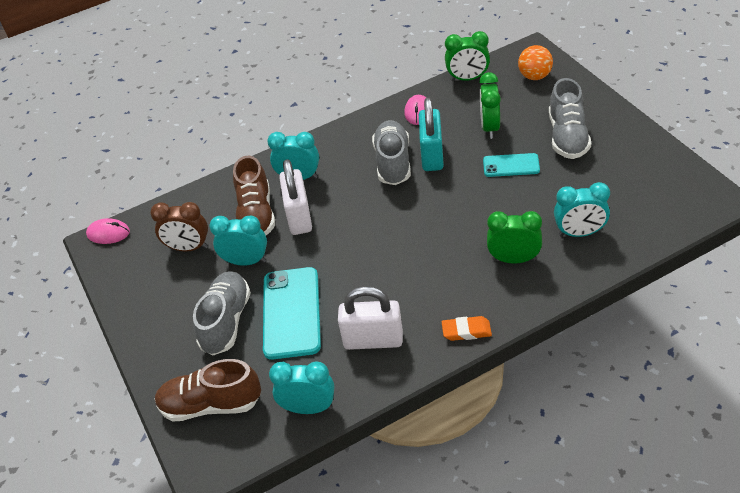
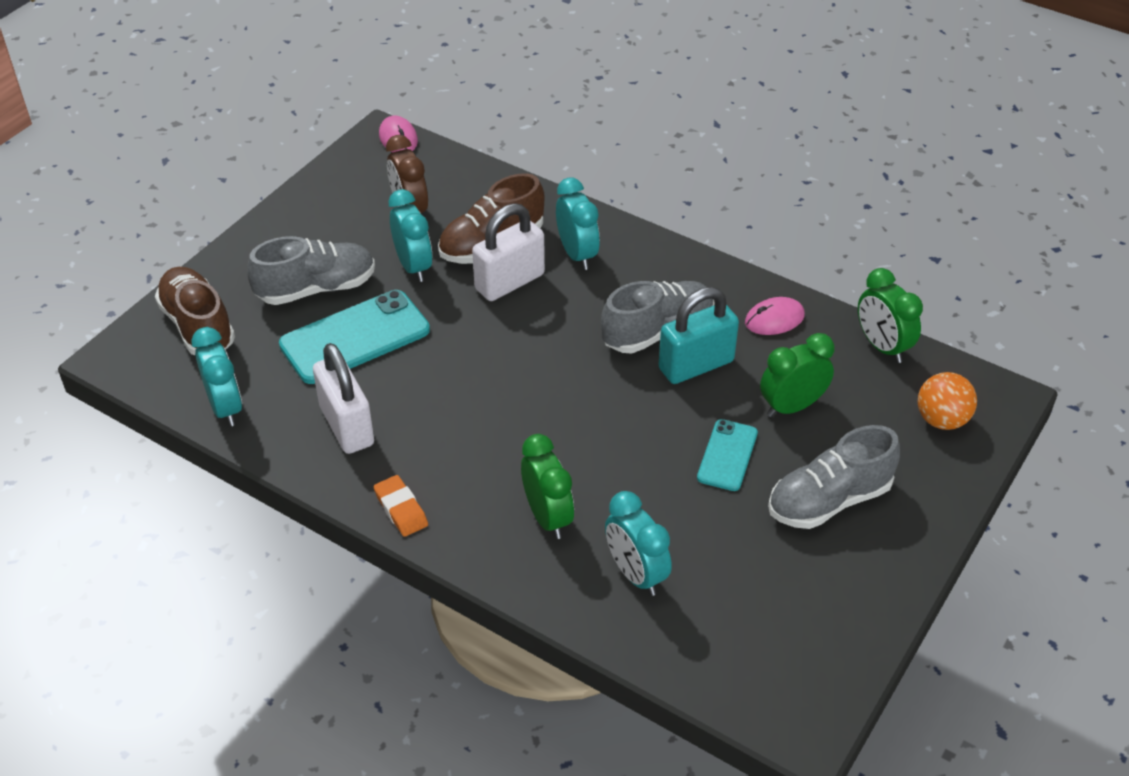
camera: 55 degrees right, 0 degrees up
turquoise phone [483,153,540,177] -> turquoise phone turned 45 degrees clockwise [697,419,758,491]

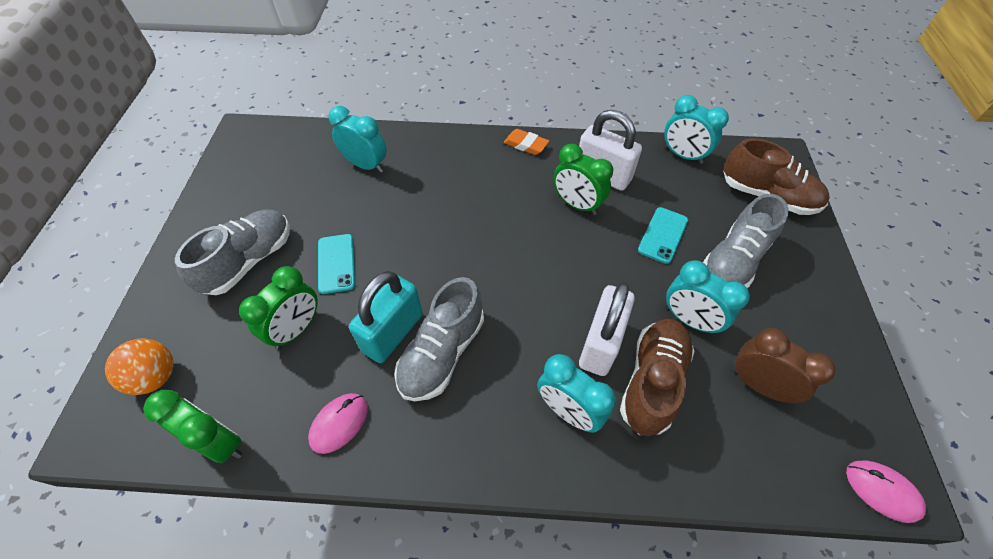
camera: 150 degrees right, 10 degrees up
turquoise phone [279,290,430,384] -> turquoise phone [638,207,688,264], size x0.57
green clock [521,434,574,539] -> green clock moved to [553,144,613,215]

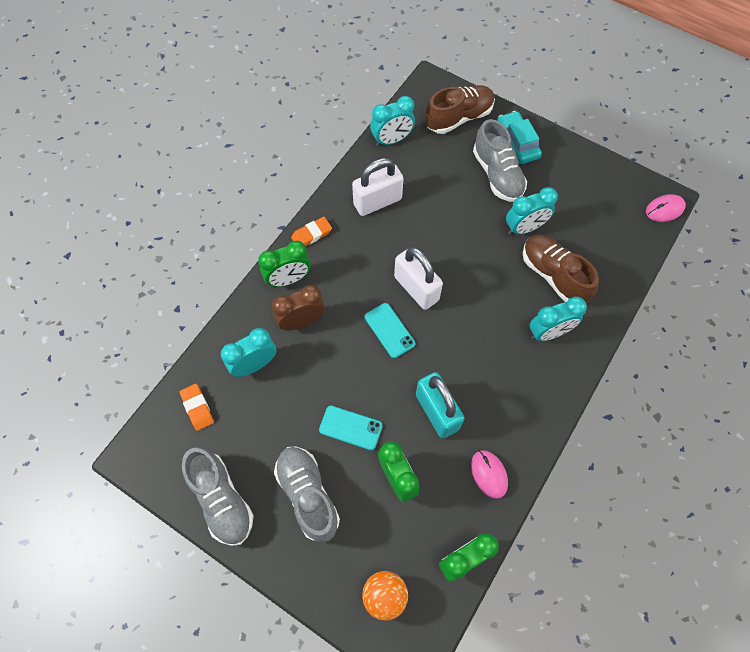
camera: 60 degrees left, 10 degrees up
grey shoe [395,277,484,401] -> grey shoe moved to [182,447,254,546]
green clock [553,144,613,215] -> green clock moved to [258,241,311,287]
white padlock [579,282,635,376] -> white padlock moved to [394,247,443,310]
turquoise phone [638,207,688,264] -> turquoise phone moved to [365,303,415,358]
brown clock [732,328,836,403] -> brown clock moved to [272,285,325,330]
none -> orange eraser [180,384,214,431]
none -> turquoise car [497,111,542,164]

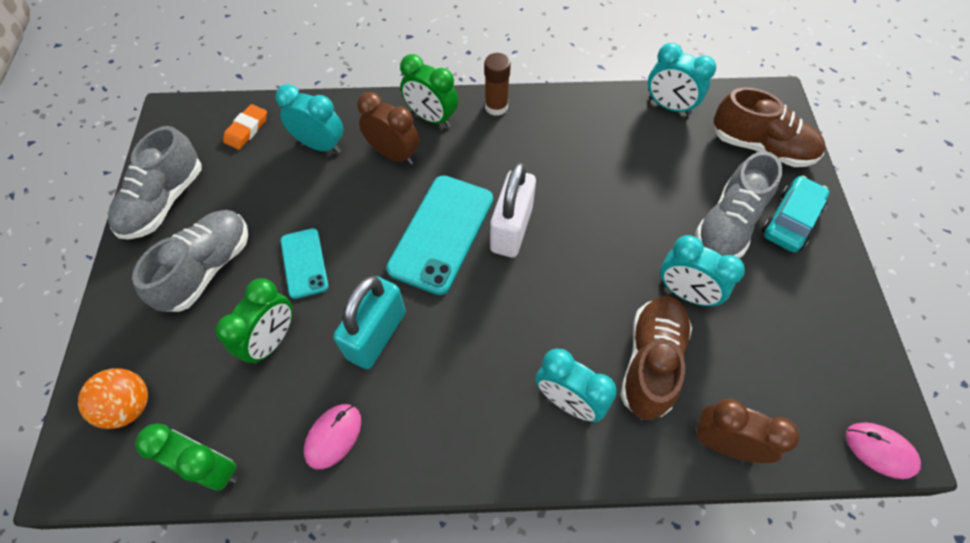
camera: 55 degrees right, 5 degrees down
orange eraser [291,217,332,246] -> brown glue stick [484,53,511,116]
white padlock [352,158,403,216] -> none
turquoise phone [365,303,415,358] -> turquoise phone [386,175,493,295], size x1.77
none -> brown clock [695,399,799,463]

